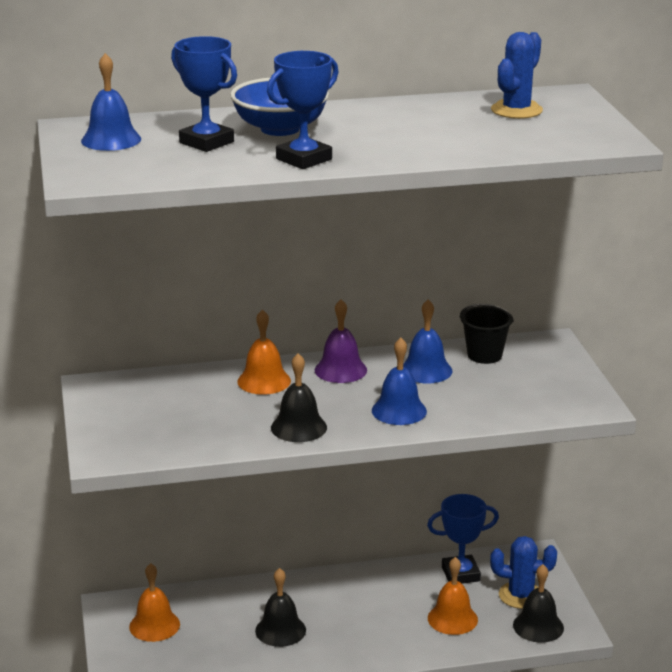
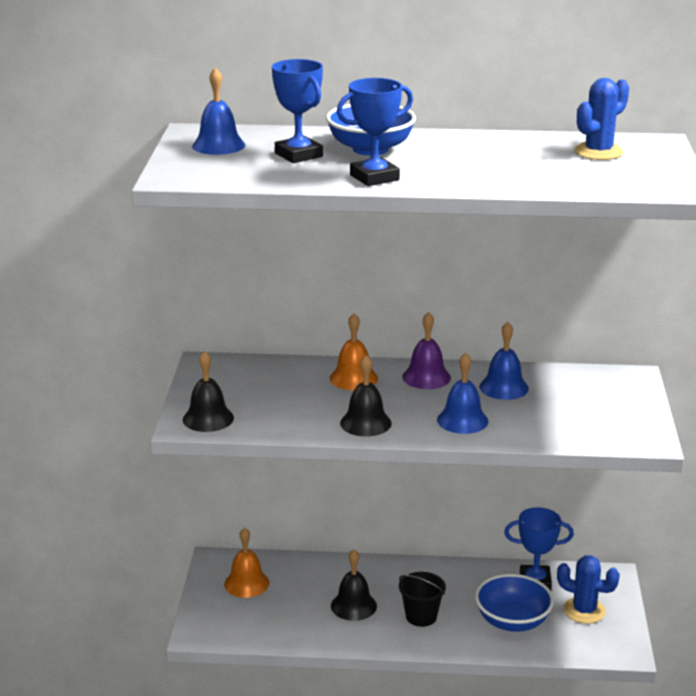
camera: 15 degrees right, 0 degrees up
orange bell [428,557,478,635] -> blue bowl [475,574,554,632]
black bucket [460,304,514,364] -> black bucket moved to [399,572,446,627]
black bell [513,564,564,643] -> black bell moved to [183,351,234,432]

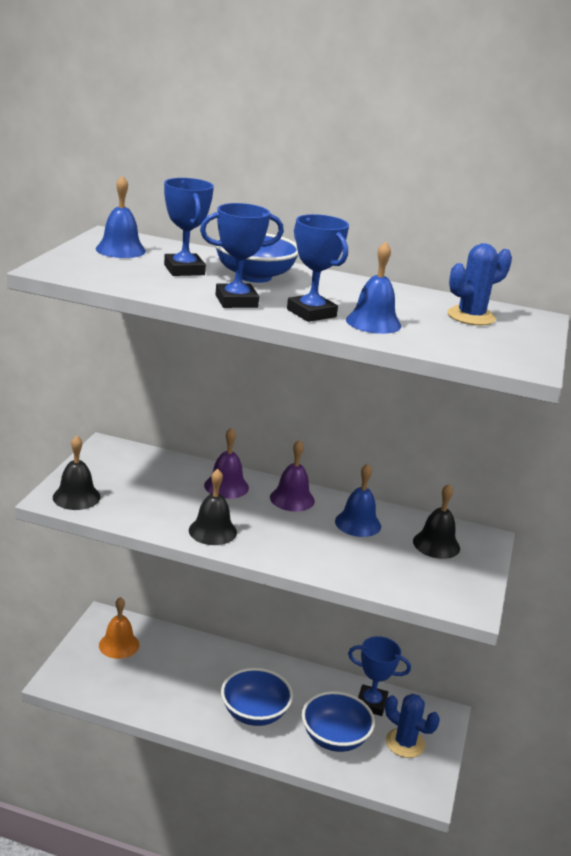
camera: 10 degrees right, 0 degrees up
orange bell [330,313,378,390] -> purple bell [204,427,249,499]
black bell [331,549,377,621] -> black bell moved to [413,484,460,559]
black bucket [399,572,446,627] -> blue bowl [221,668,293,726]
blue bell [437,353,488,434] -> blue bell moved to [346,242,401,334]
none -> blue trophy [287,214,349,322]

